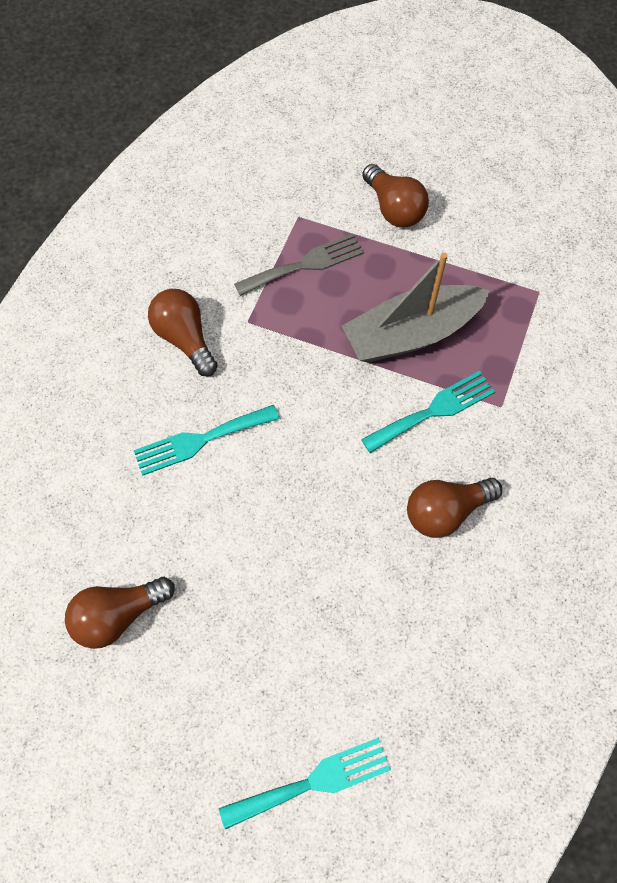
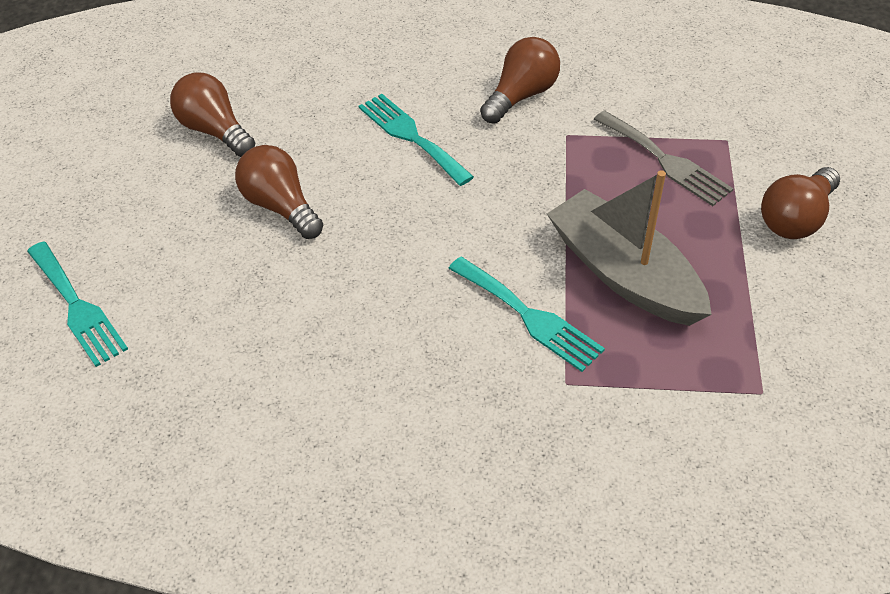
camera: 75 degrees right, 15 degrees down
brown light bulb [407,478,502,538] -> brown light bulb moved to [235,145,323,239]

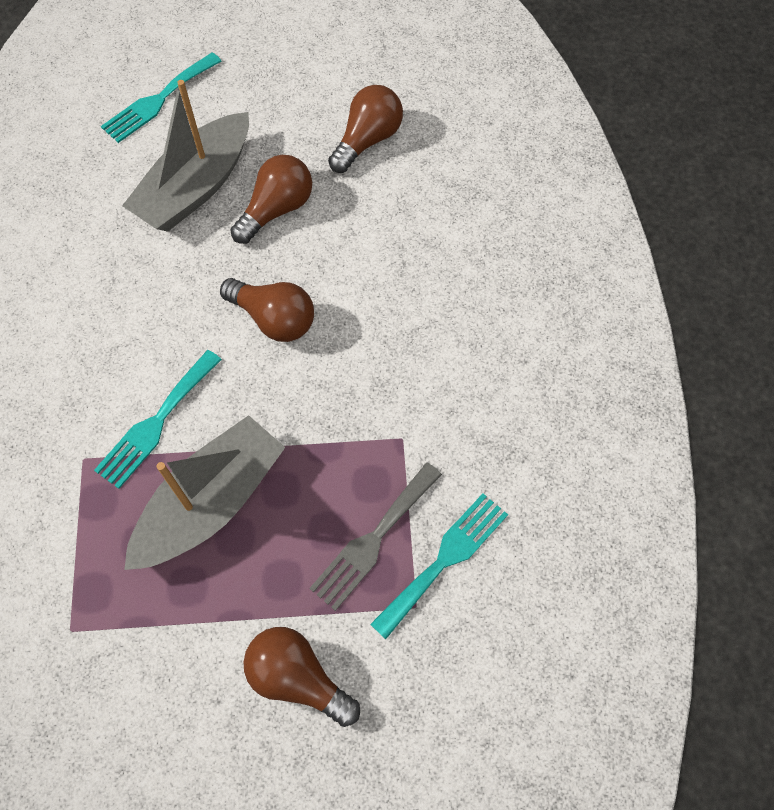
camera: 80 degrees right, 15 degrees up
turquoise fork [359,94,474,186] -> turquoise fork moved to [370,493,508,639]
brown light bulb [480,37,560,123] -> brown light bulb moved to [220,278,314,342]
none -> grey boat [122,80,249,232]

